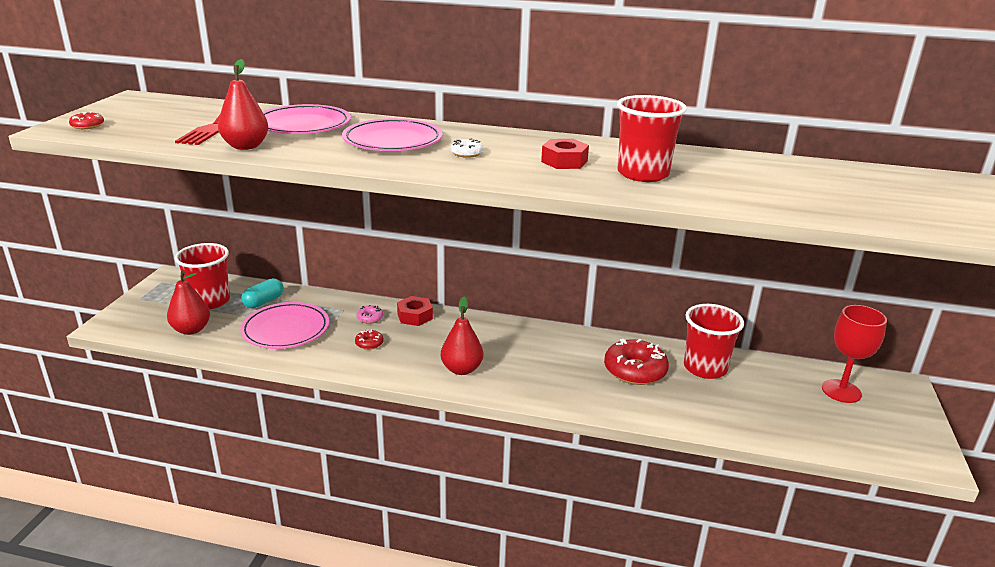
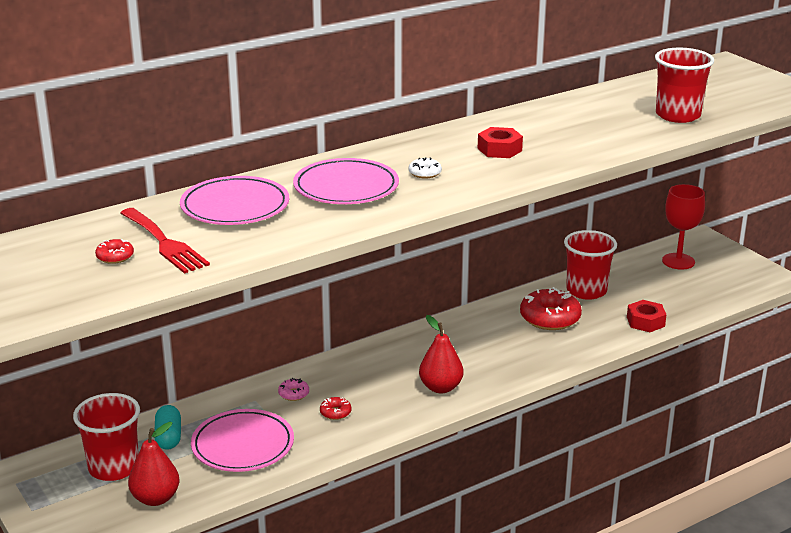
camera: 45 degrees left, 0 degrees up
red donut [69,112,104,129] -> red donut moved to [95,239,134,264]
red pear [218,59,268,150] -> none
red nut [397,296,433,326] -> red nut moved to [627,300,667,332]
red cup [617,95,687,182] -> red cup moved to [655,48,714,123]

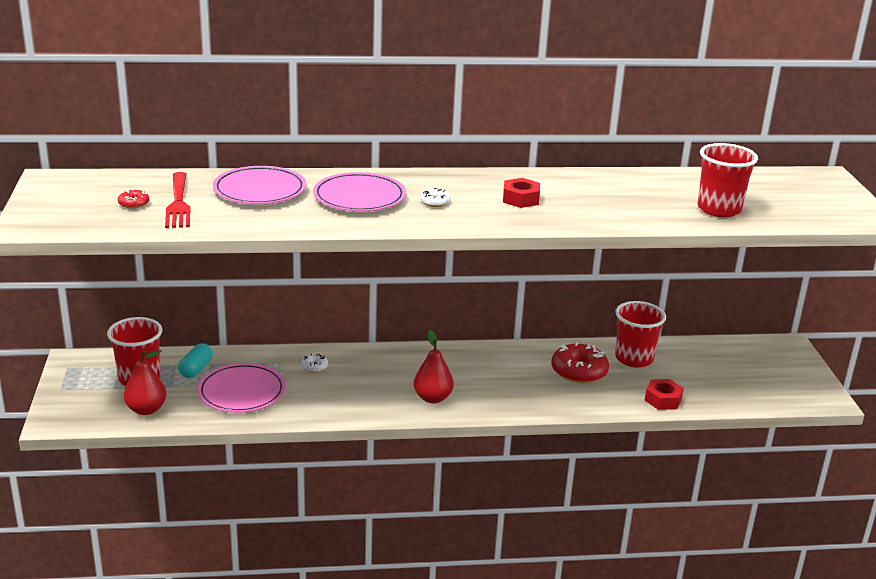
camera: 25 degrees right, 0 degrees up
pink donut [278,378,309,401] -> white donut [301,353,328,372]
red donut [320,397,351,420] -> none
red goblet [662,184,705,270] -> none

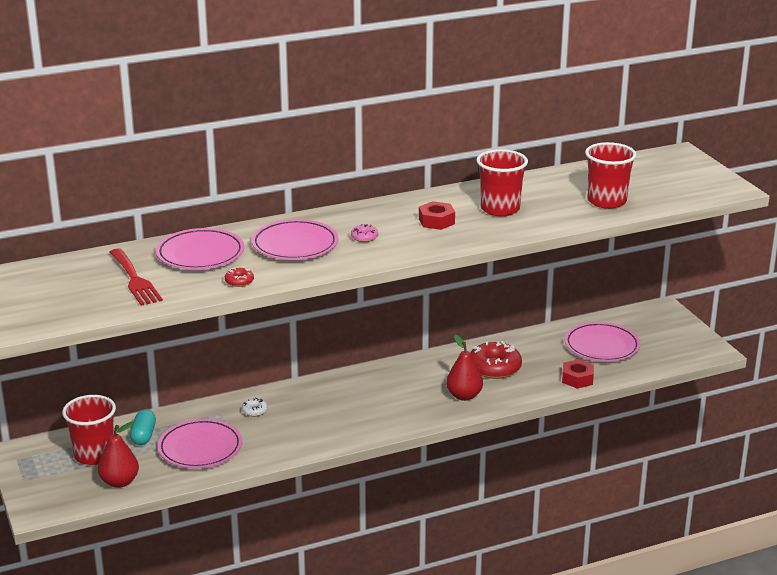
camera: 15 degrees left, 0 degrees up
red donut [118,189,149,209] -> red donut moved to [225,268,254,287]
red pear [414,330,454,403] -> red pear moved to [446,335,483,401]
white donut [421,188,450,207] -> pink donut [351,224,378,242]
red cup [615,301,666,368] -> red cup moved to [476,149,528,216]
none -> pink plate [565,322,640,362]

